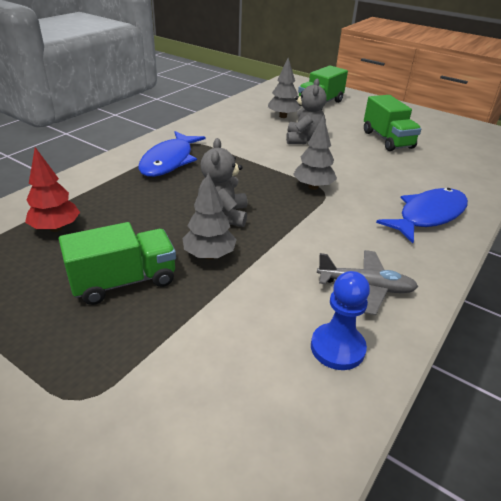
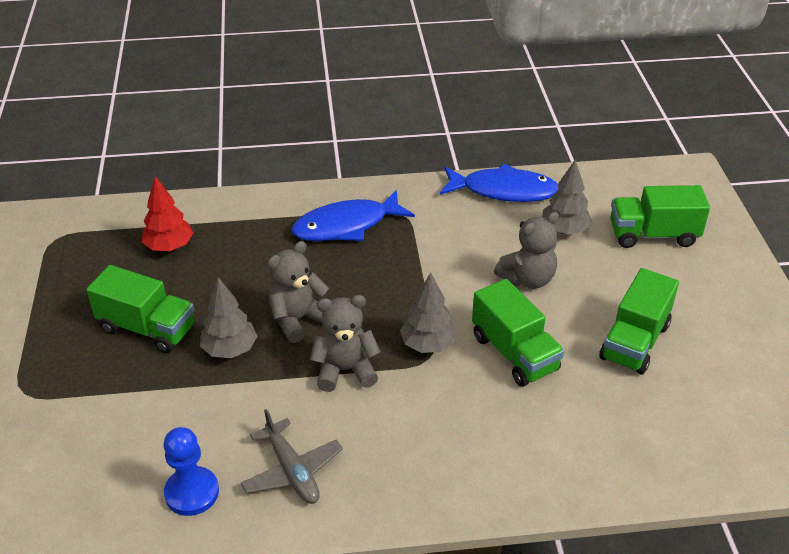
camera: 50 degrees right, 5 degrees up
blue fish [376,188,468,243] -> blue fish moved to [440,164,559,202]
none -> grey teddy bear [310,295,380,392]
none -> green truck [472,279,564,387]

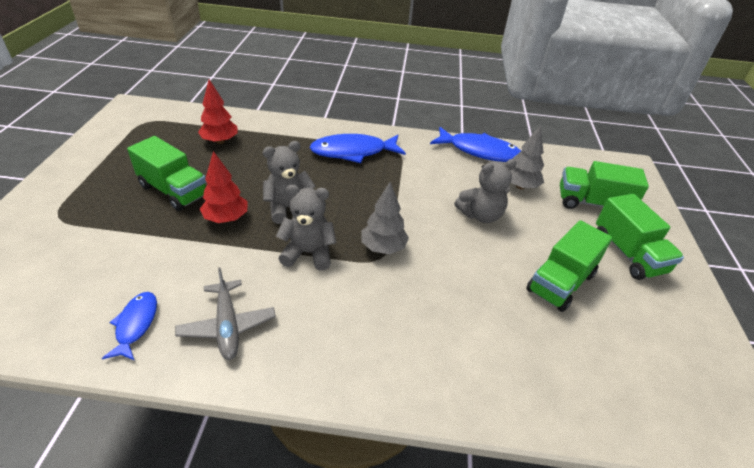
camera: 10 degrees right, 0 degrees up
blue pawn [164,427,219,516] -> blue fish [102,292,157,361]
grey tree [200,277,257,358] -> red tree [200,151,248,223]
green truck [472,279,564,387] -> green truck moved to [596,194,684,280]

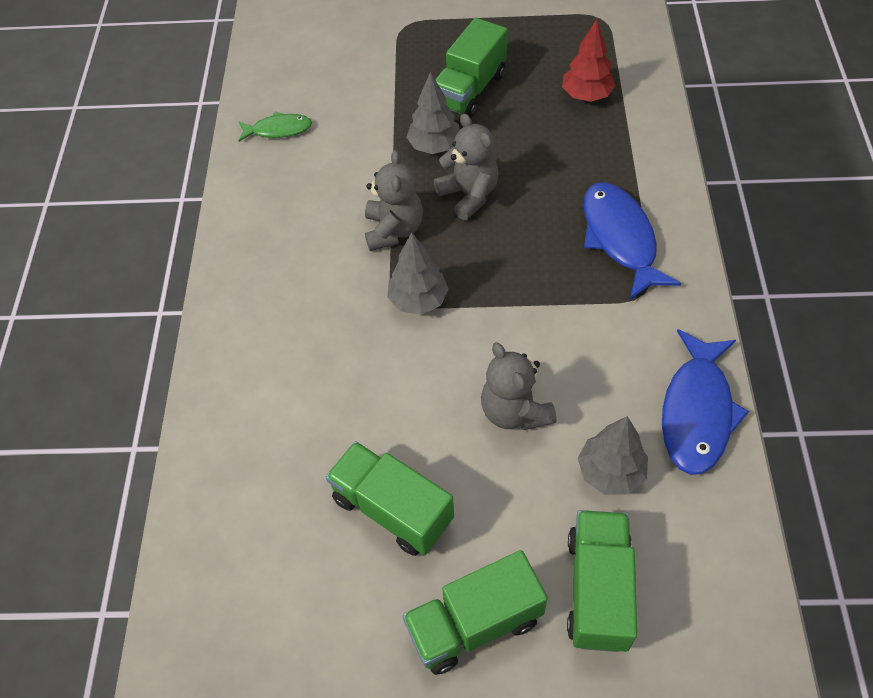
camera: 90 degrees right, 15 degrees up
blue fish [102,292,157,361] -> green fish [238,112,312,142]
grey plane [175,267,276,360] -> none
red tree [200,151,248,223] -> grey tree [407,72,460,154]

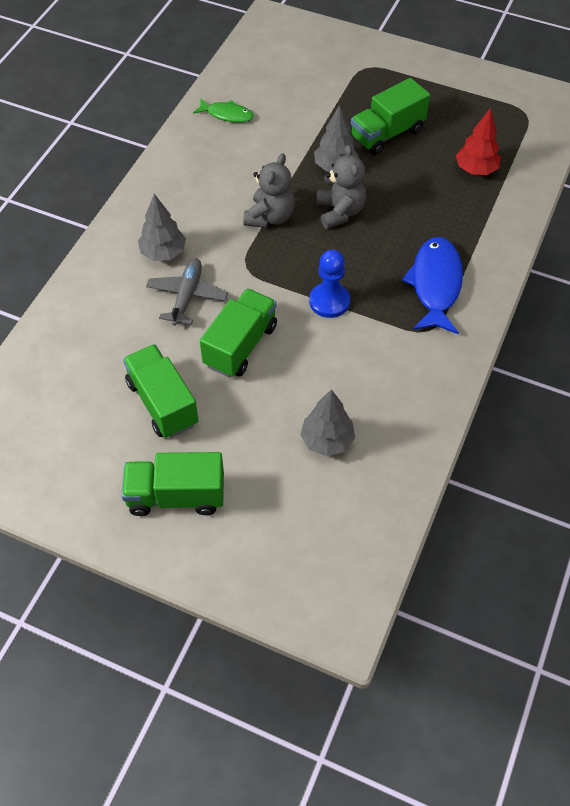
camera: 20 degrees right, 0 degrees up
grey tree [387,233,449,315] -> grey tree moved to [138,194,186,261]
grey teddy bear [481,342,557,430] -> none
green truck [567,510,637,652] -> green truck moved to [200,288,277,378]
blue fish [662,329,749,475] -> none
none -> grey plane [146,258,228,326]
none -> blue pawn [309,249,350,318]

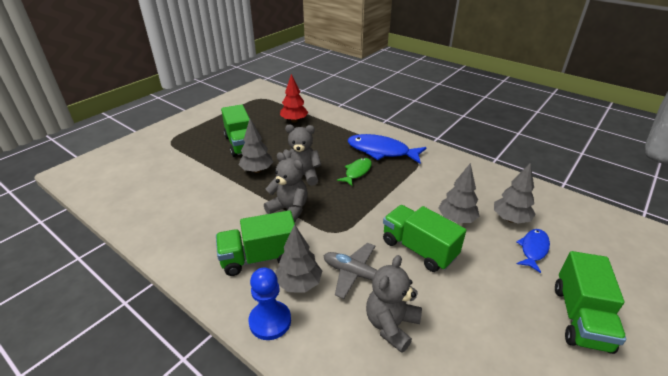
camera: 75 degrees left, 20 degrees down
green truck [123,344,199,438] -> green truck moved to [216,210,295,276]
green fish [193,99,254,123] -> green fish moved to [337,158,372,187]
blue pawn [309,249,350,318] -> blue pawn moved to [248,267,291,340]
none -> grey teddy bear [366,255,422,353]
none -> grey tree [438,163,480,223]
none -> blue fish [516,229,550,273]

